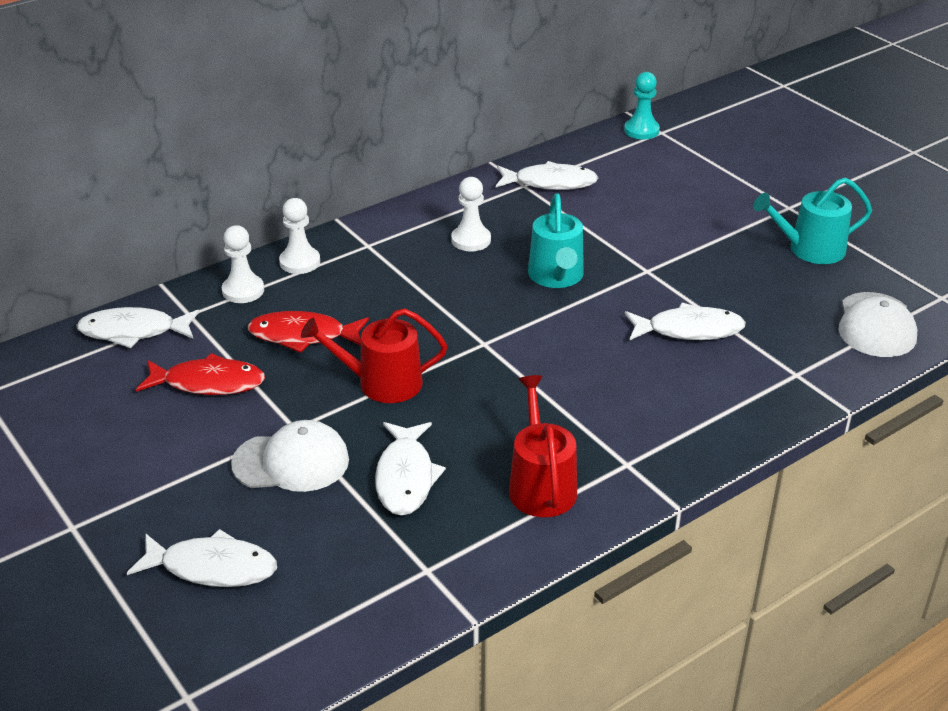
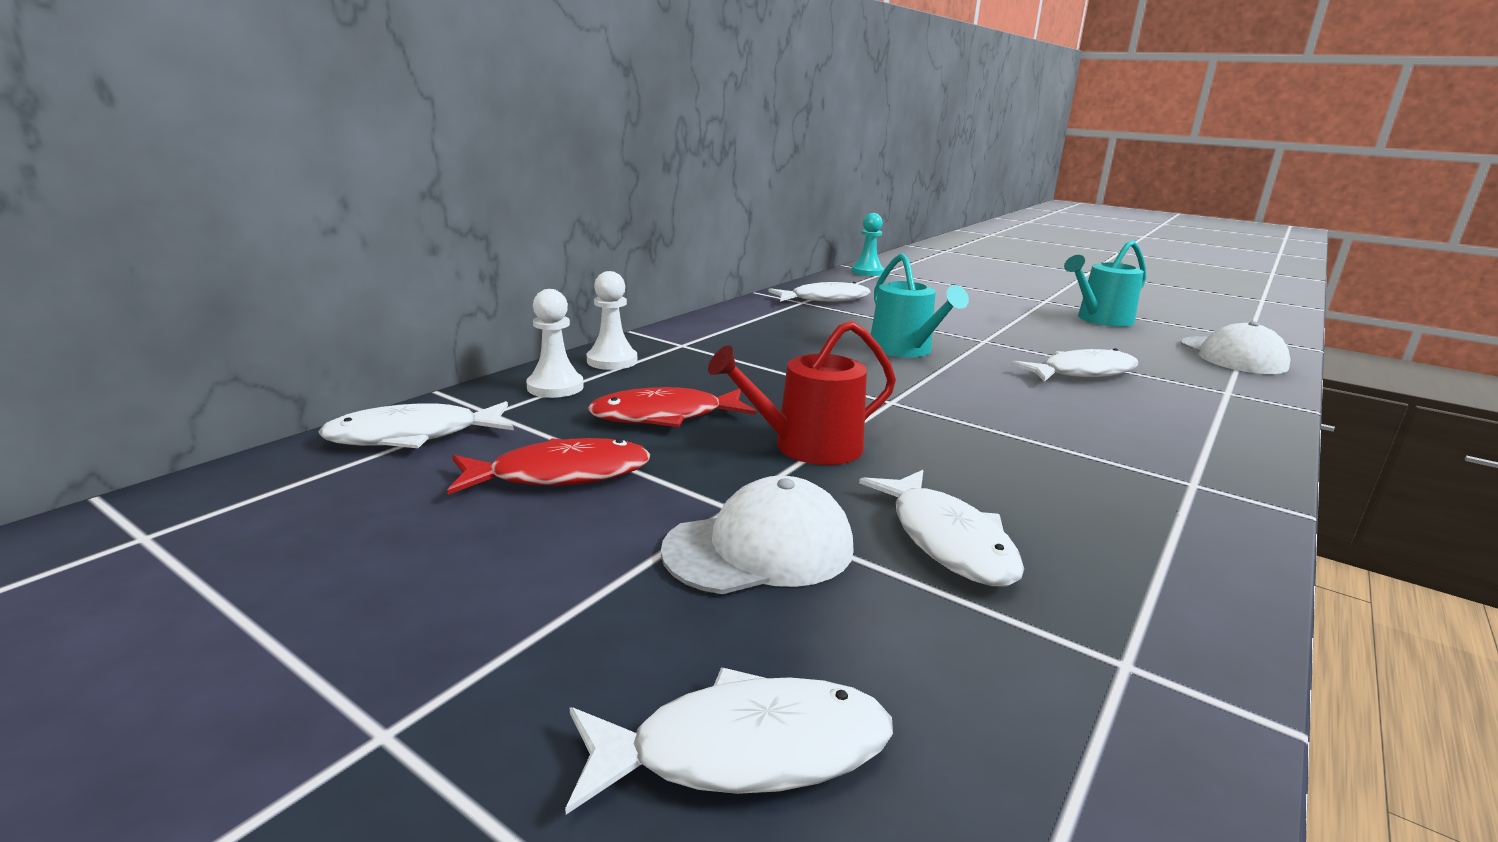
camera: 20 degrees left, 15 degrees down
white pawn [451,177,491,251] -> none
red watering can [509,375,577,517] -> none

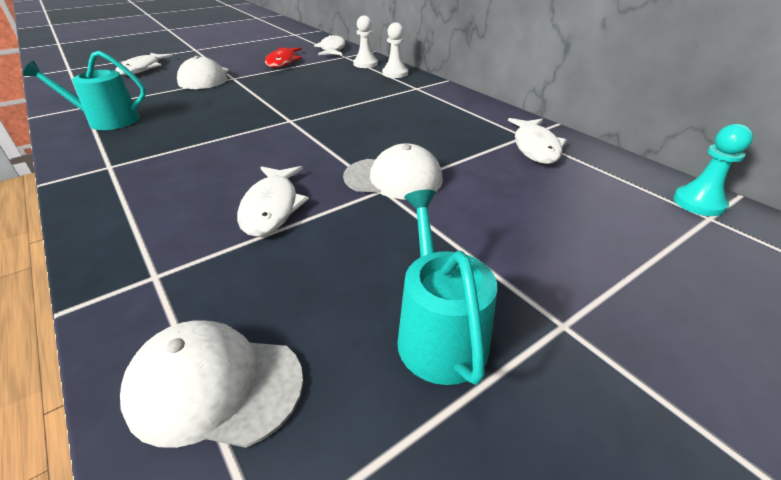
camera: 110 degrees right, 15 degrees up
red fish [588,387,756,427] -> none
red watering can [708,321,896,465] -> none
white fish [859,470,1024,586] -> none
turquoise watering can [871,253,969,357] -> turquoise watering can moved to [23,51,146,130]
none -> white cap [343,143,443,199]

